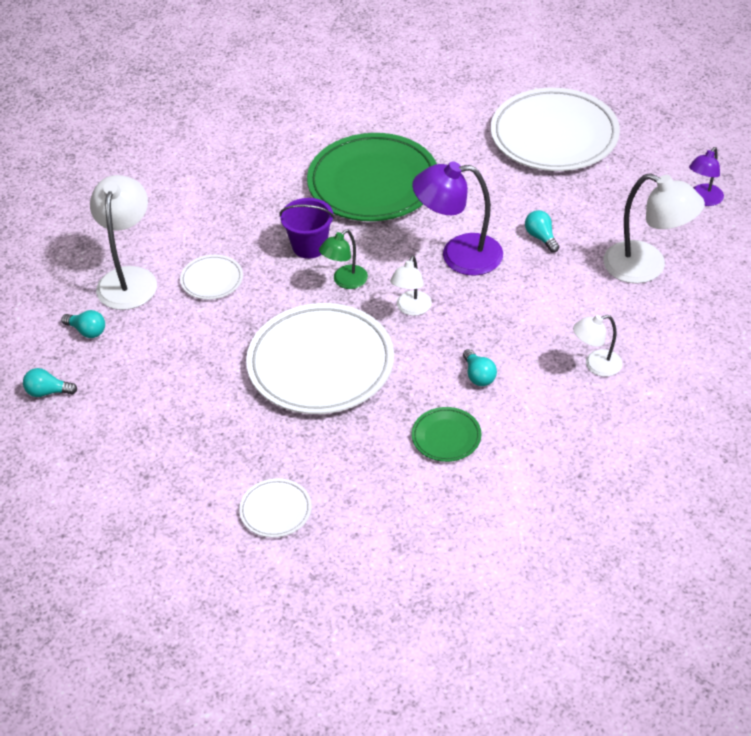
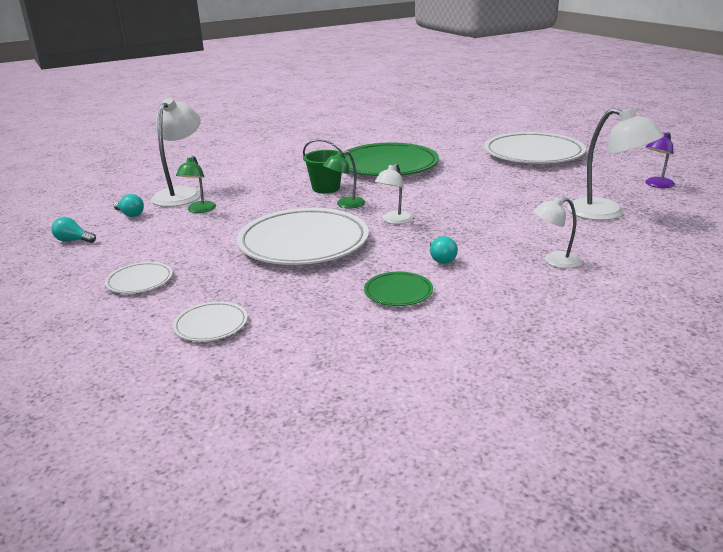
camera: 10 degrees right, 20 degrees down
white plate [180,255,243,300] -> white plate moved to [105,262,173,293]
purple bucket [280,198,334,259] -> green bucket [303,139,345,193]
purple lamp [412,161,503,276] -> none
turquoise light bulb [525,210,559,253] -> none
none -> green lamp [176,156,216,213]

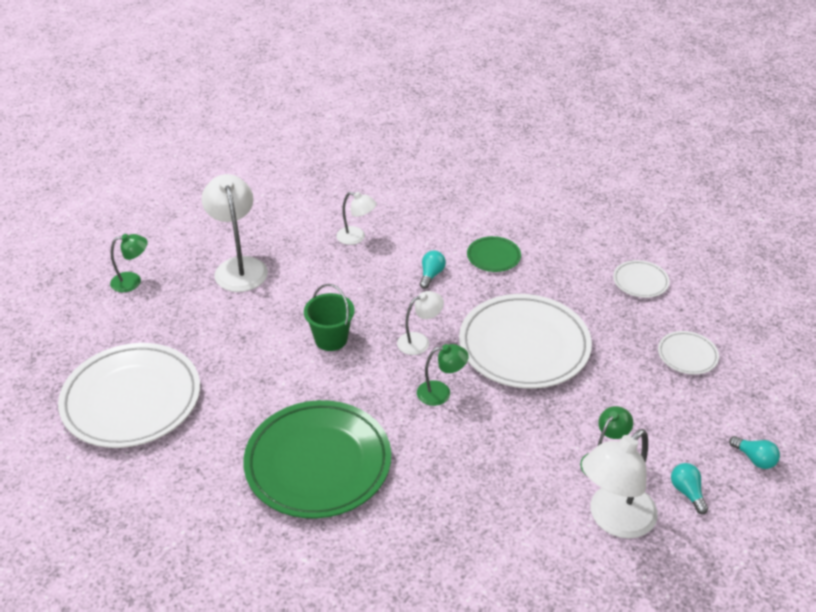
camera: 150 degrees left, 15 degrees up
green bucket [303,139,345,193] -> green bucket moved to [304,284,355,351]
purple lamp [645,132,675,188] -> green lamp [110,234,148,292]

